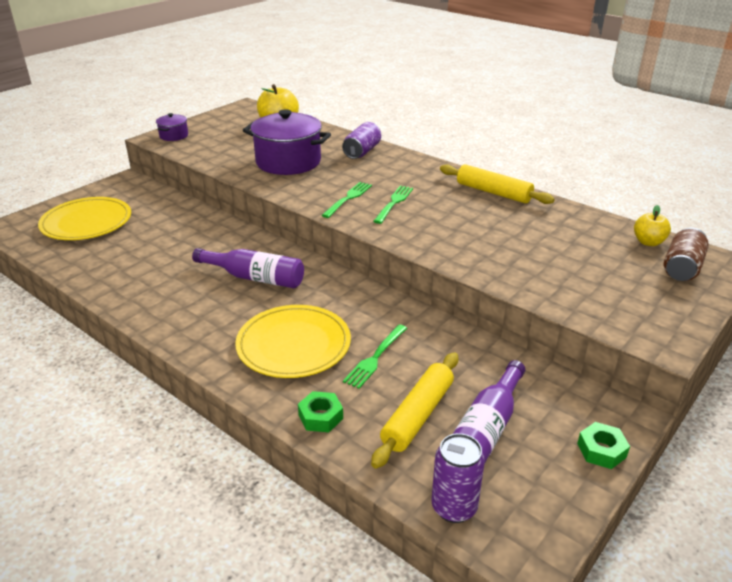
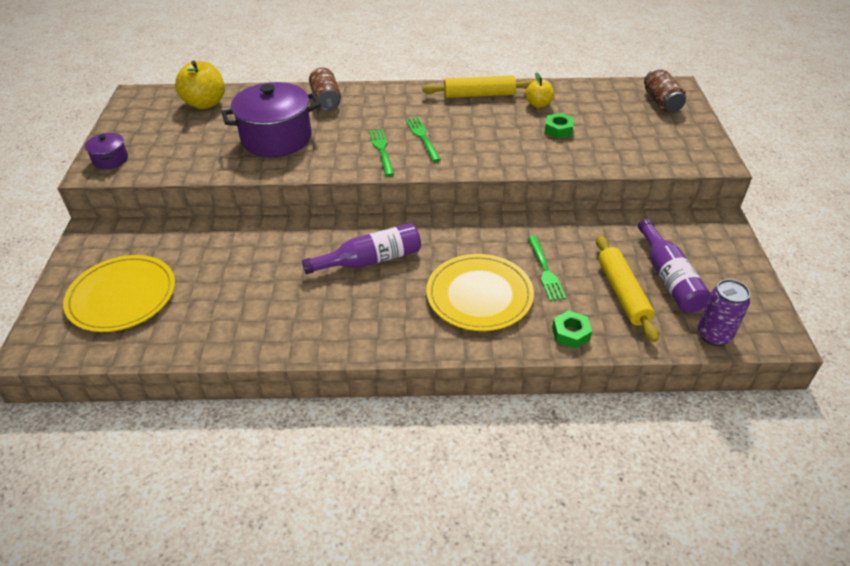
camera: 40 degrees left, 10 degrees up
purple can [342,122,381,159] -> brown can [309,67,341,111]
green nut [577,422,630,469] -> green nut moved to [545,113,574,139]
yellow apple [634,205,671,246] -> yellow apple moved to [525,72,554,108]

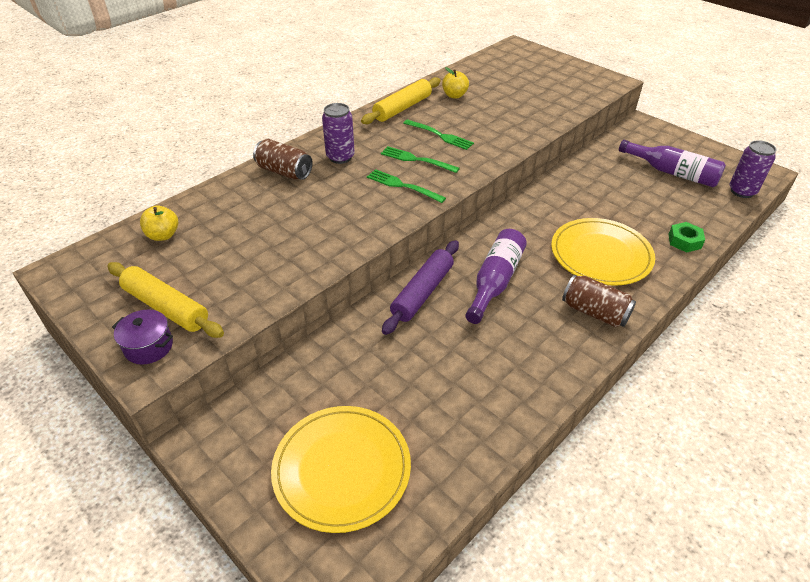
camera: 45 degrees left, 0 degrees up
yellow apple [175,61,225,109] -> yellow apple [140,205,178,241], size x0.60
purple pot [221,82,321,157] -> none
green fork [528,236,566,301] -> green fork moved to [403,119,474,150]
green nut [545,113,574,139] -> none
yellow rolling pin [596,235,659,342] -> yellow rolling pin moved to [107,262,224,338]
brown can [644,68,686,113] -> brown can moved to [562,275,636,327]
none -> purple can [322,103,355,164]
none -> purple rolling pin [382,240,459,335]

